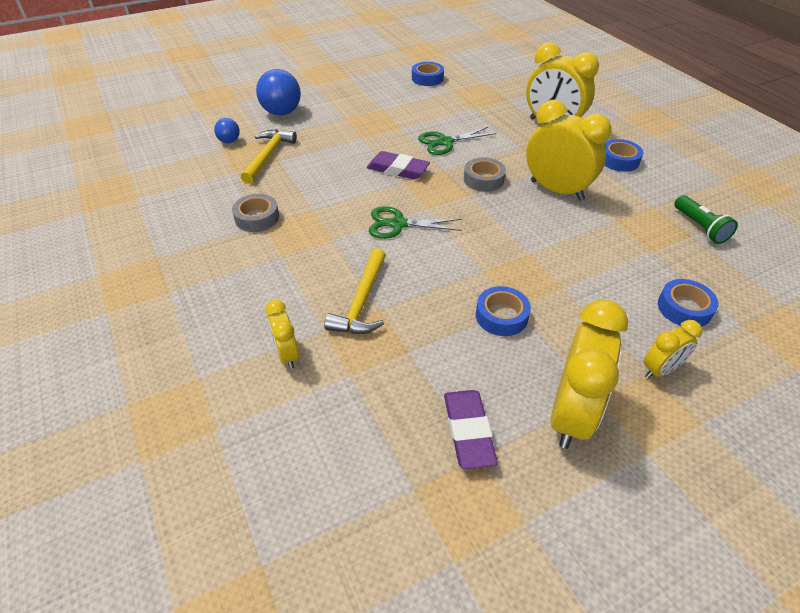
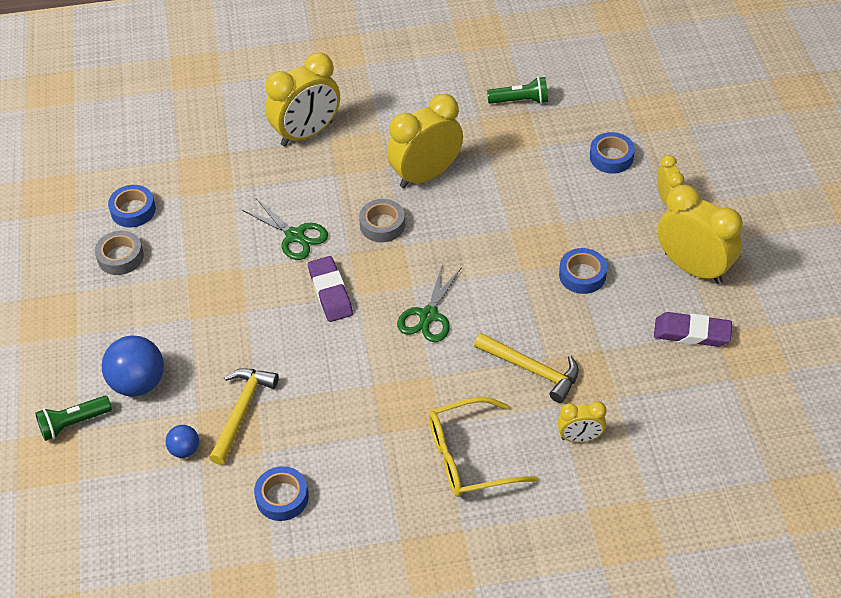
camera: 70 degrees left, 5 degrees up
grey tape [232,194,279,232] -> grey tape moved to [95,231,144,275]
yellow hammer [241,129,297,184] -> yellow hammer turned 75 degrees clockwise [209,368,279,465]
purple eraser [367,151,430,180] -> purple eraser turned 60 degrees counterclockwise [308,256,353,322]
green scissors [418,127,496,155] -> green scissors turned 45 degrees counterclockwise [242,198,328,260]
blue tape [604,139,643,172] -> blue tape moved to [254,466,309,521]
none -> green flashlight [35,395,112,441]
none -> yellow glasses [429,397,538,497]

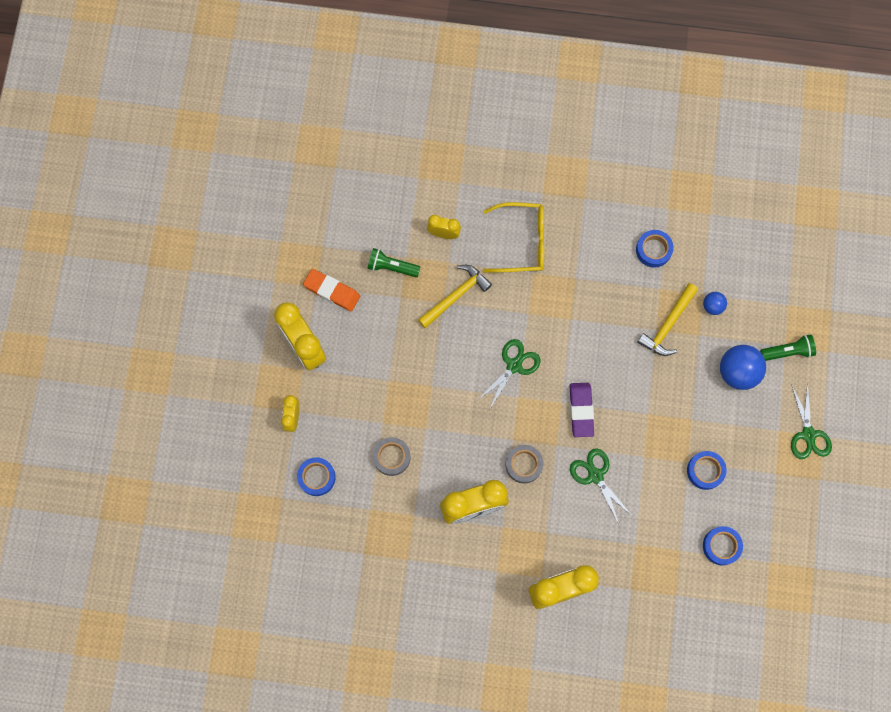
camera: 165 degrees left, 25 degrees up
grey tape [95,231,144,275] -> grey tape moved to [373,437,411,476]
yellow hammer [474,333,579,403] -> yellow hammer turned 90 degrees clockwise [418,265,492,328]
green flashlight [487,77,548,104] -> green flashlight moved to [367,248,420,277]
blue tape [559,248,607,294] -> blue tape moved to [687,451,727,490]
purple eraser [654,312,732,347] -> orange eraser [303,269,360,311]
none -> green scissors [791,382,832,459]

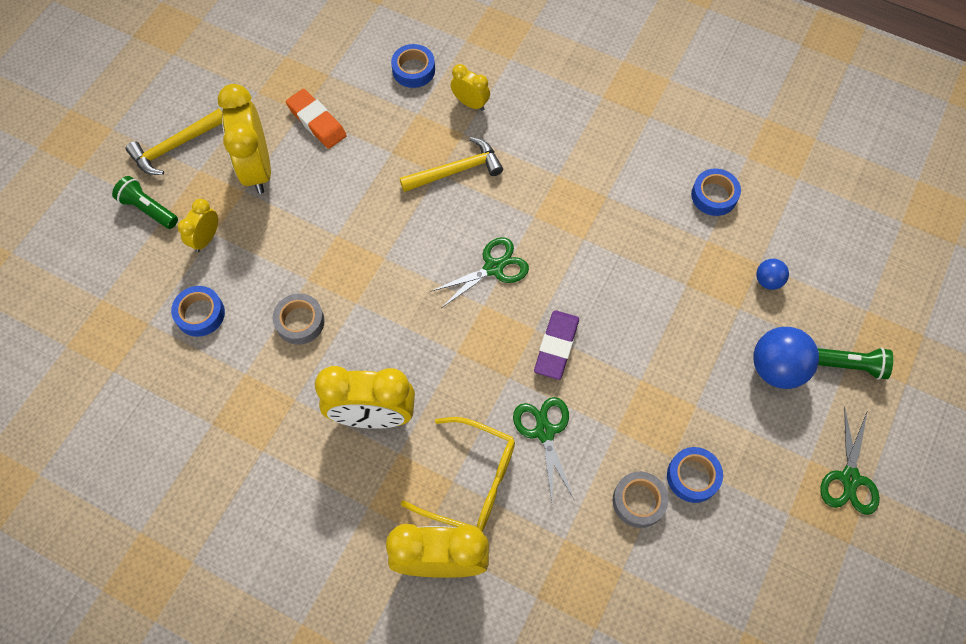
camera: 20 degrees right, 10 degrees down
green flashlight [367,248,420,277] -> green flashlight moved to [112,176,178,229]
yellow glasses [483,202,544,273] -> yellow glasses moved to [401,417,515,531]
grey tape [505,445,543,484] -> grey tape moved to [613,471,669,528]
yellow hammer [637,283,698,356] -> yellow hammer moved to [126,108,222,175]
blue tape [703,526,743,566] -> blue tape moved to [391,44,435,88]

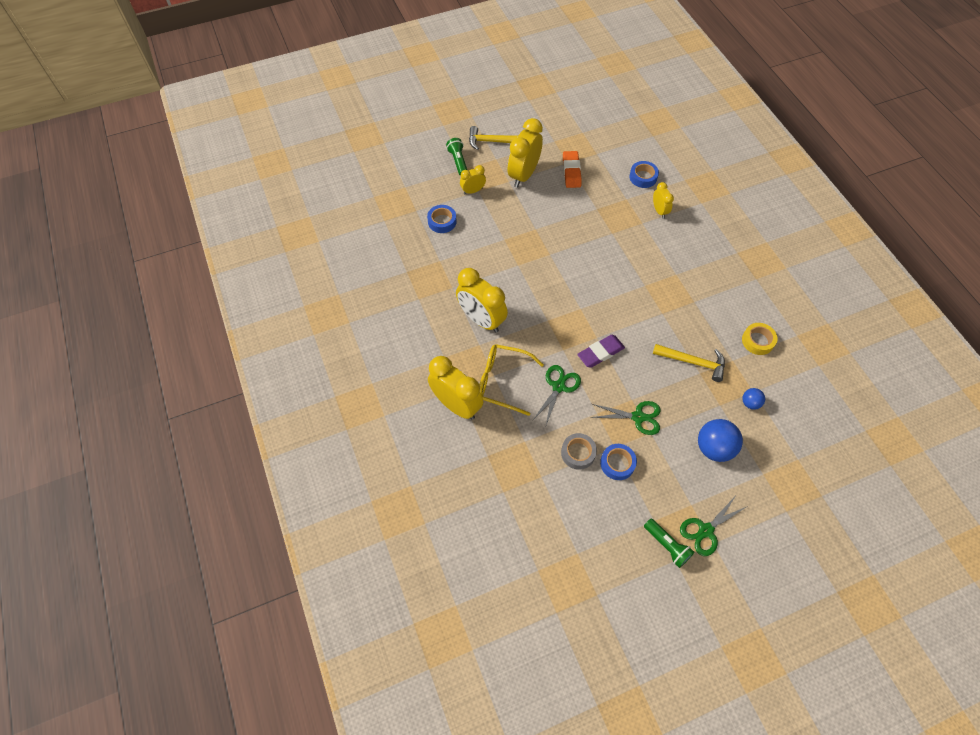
camera: 40 degrees right, 5 degrees down
grey tape [273,294,325,345] -> none
yellow hammer [399,137,503,192] -> yellow hammer moved to [653,344,725,382]
yellow glasses [401,417,515,531] -> yellow glasses turned 135 degrees clockwise [479,344,544,416]
green scissors [430,237,529,308] -> green scissors moved to [590,401,661,435]
blue tape [691,169,741,216] -> yellow tape [742,323,778,355]
green flashlight [817,347,893,380] -> green flashlight moved to [644,519,694,568]

